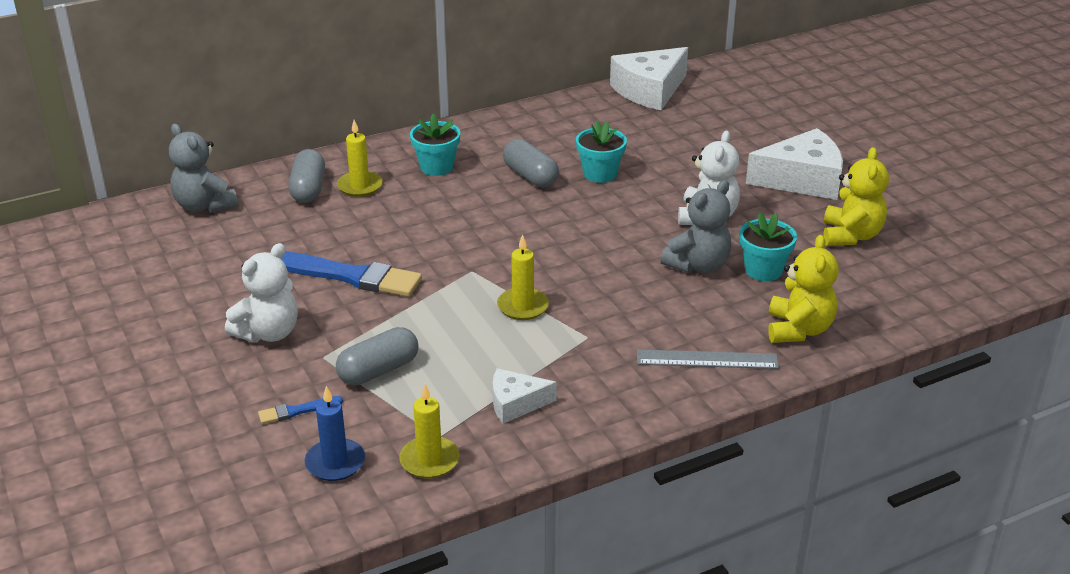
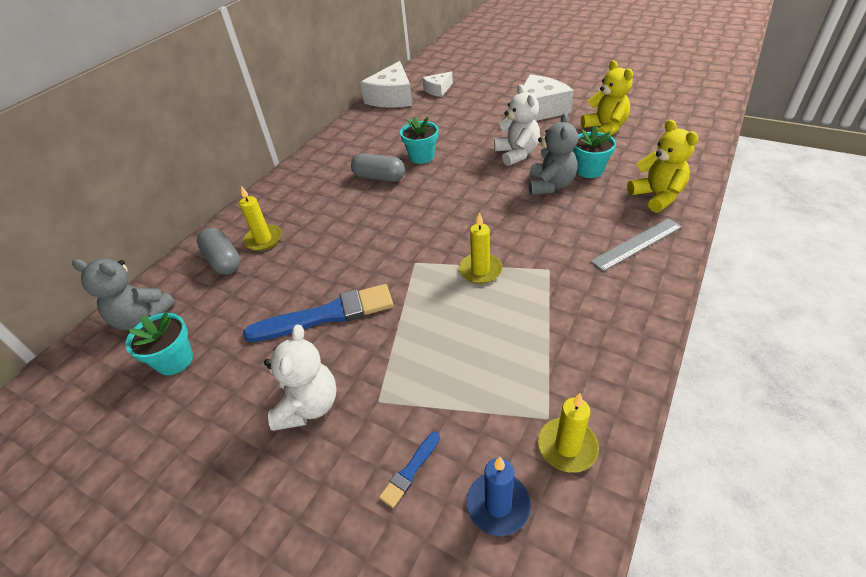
camera: 30 degrees left, 10 degrees up
grey capsule [336,327,419,385] -> none
turquoise flower pot [410,113,460,176] -> turquoise flower pot moved to [126,312,193,375]
white cheese [493,368,557,424] -> white cheese moved to [422,71,453,97]

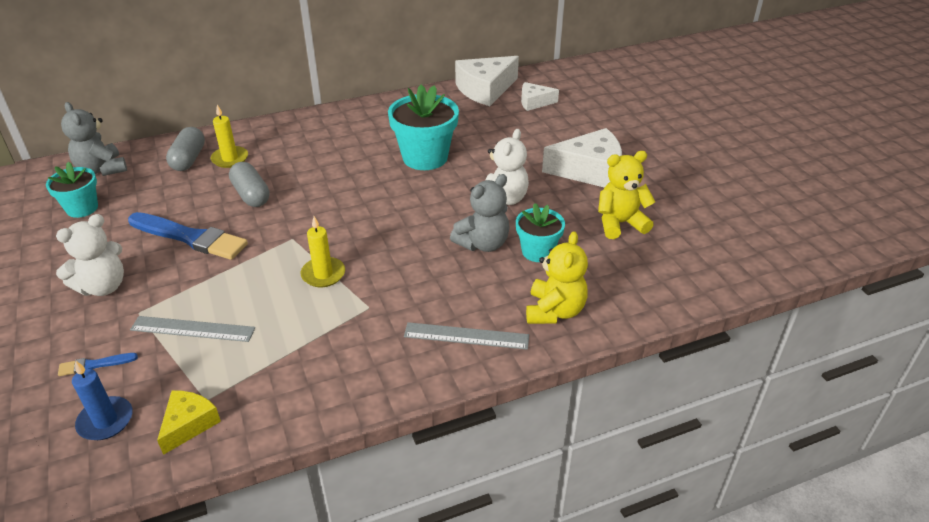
camera: 35 degrees right, 5 degrees down
grey capsule [351,153,405,182] -> grey capsule moved to [229,162,270,207]
turquoise flower pot [400,116,438,164] -> turquoise flower pot [388,85,459,170], size x1.66
yellow candle [538,393,599,473] -> yellow cheese [157,390,221,455]
yellow teddy bear [581,60,633,135] -> yellow teddy bear turned 120 degrees counterclockwise [598,151,655,239]
none -> grey ruler [130,316,255,342]

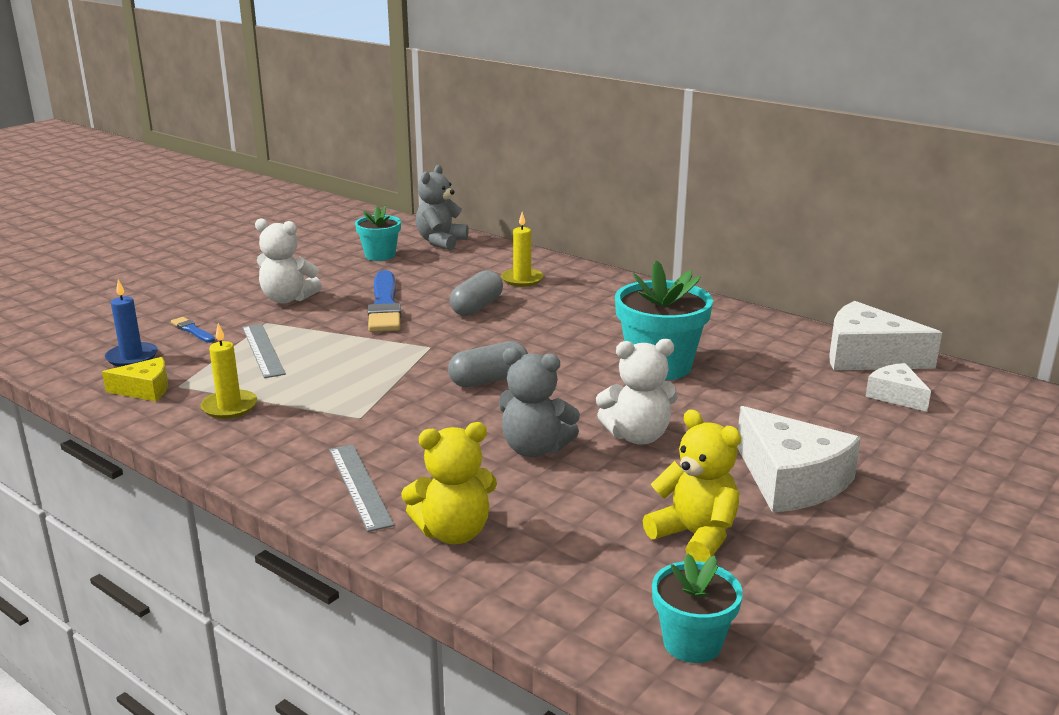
camera: 60 degrees right, 15 degrees down
grey capsule [166,127,205,171] -> grey capsule moved to [448,341,528,387]
yellow candle [300,216,345,287] -> yellow candle moved to [201,323,257,419]
turquoise flower pot [516,203,565,262] -> turquoise flower pot moved to [652,554,743,663]

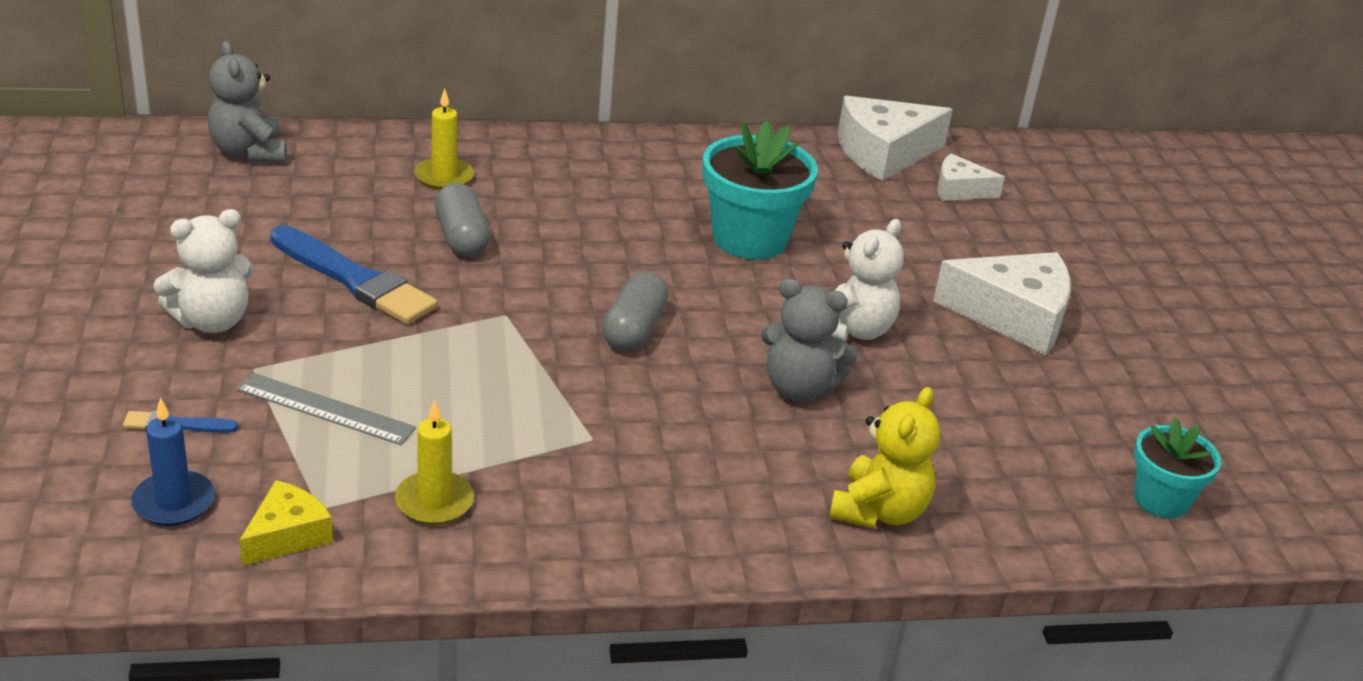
camera: 50 degrees left, 10 degrees up
grey ruler [329,444,394,532] -> none
turquoise flower pot [355,206,401,261] -> none
grey teddy bear [499,348,580,457] -> grey teddy bear turned 45 degrees clockwise [761,278,858,401]
yellow teddy bear [643,409,741,562] -> none

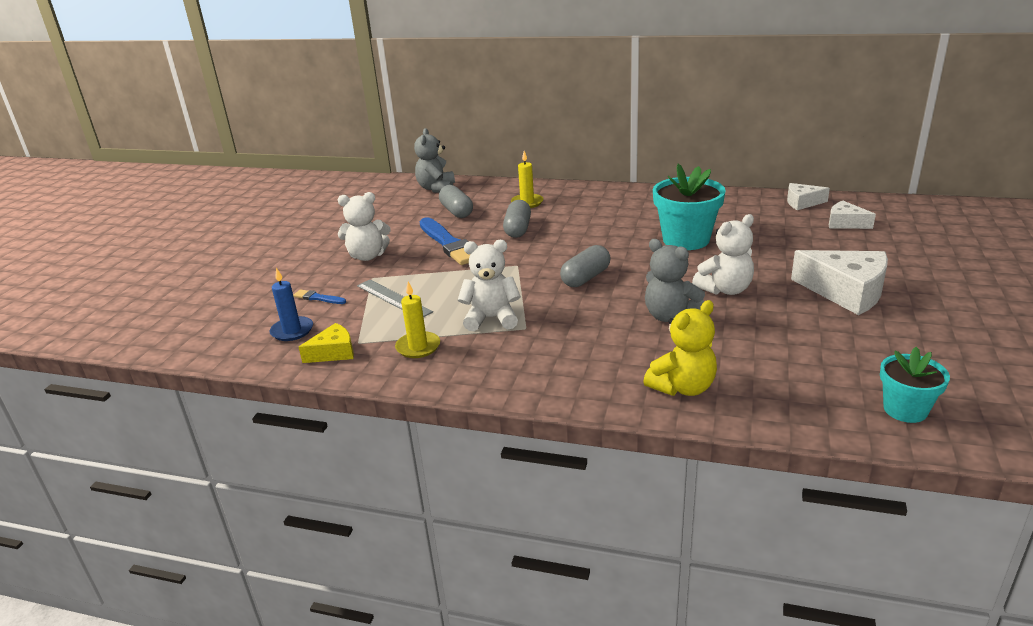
camera: 30 degrees right, 5 degrees down
white cheese [838,96,953,181] -> white cheese [787,183,830,210], size x0.55
none -> grey capsule [439,185,473,218]
none -> white teddy bear [458,240,521,331]

